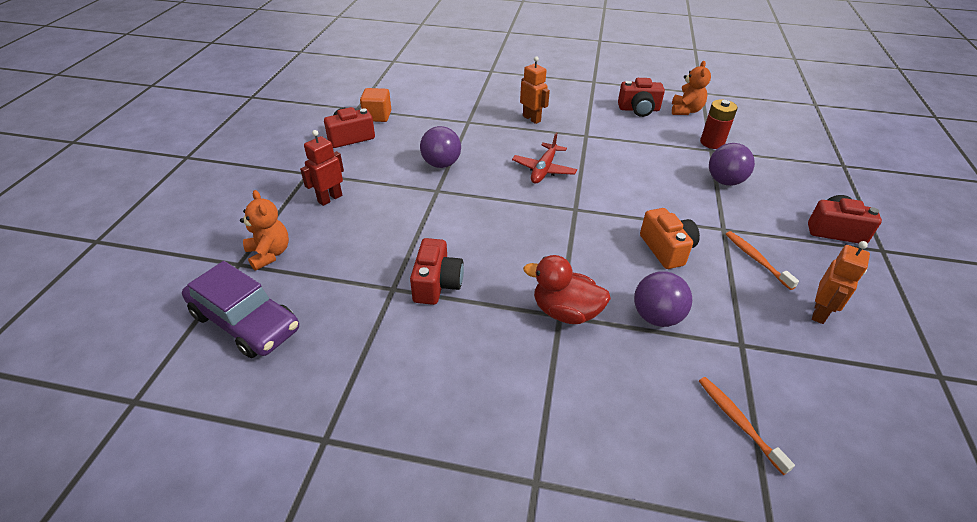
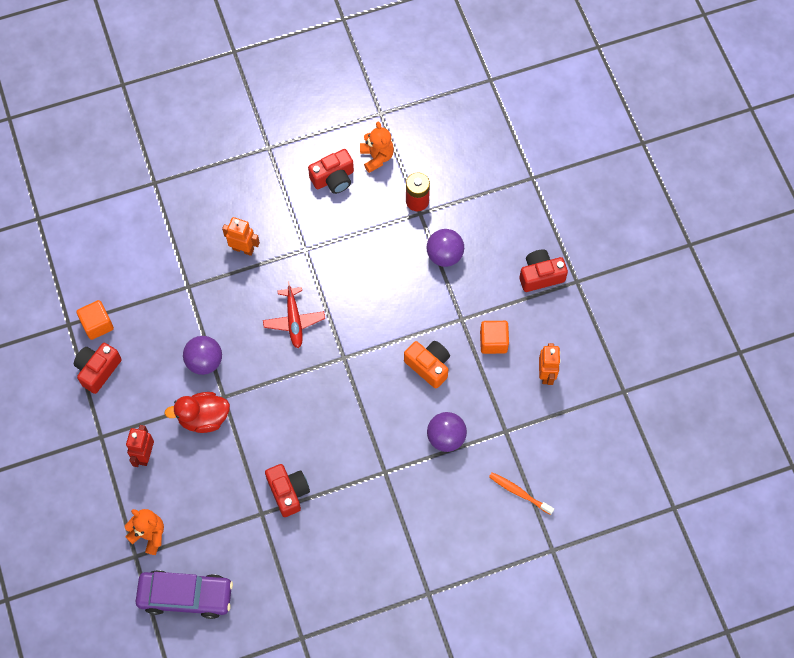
camera: 30 degrees left, 25 degrees up
red duck [523,255,611,324] -> red duck moved to [164,392,230,433]
orange toothbrush [726,231,799,290] -> orange cube [480,321,509,354]

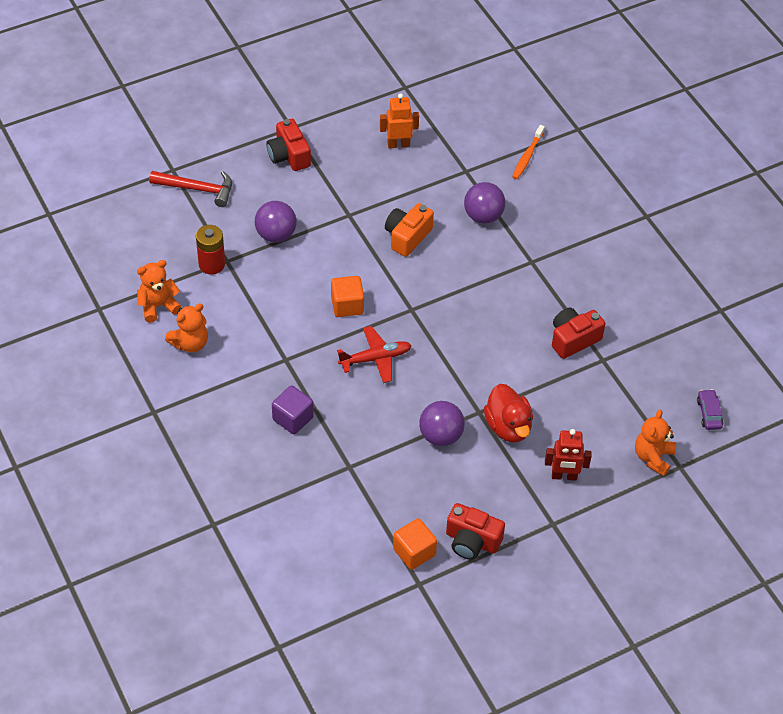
camera: 100 degrees left, 15 degrees down
purple car [136,570,233,619] -> purple car [697,389,723,430], size x0.45
orange robot [222,217,260,256] -> purple cube [272,385,314,434]
red camera [308,149,354,194] -> orange teddy bear [165,303,208,352]
orange cube [480,321,509,354] -> orange cube moved to [331,276,364,317]
none -> red hammer [149,171,232,207]

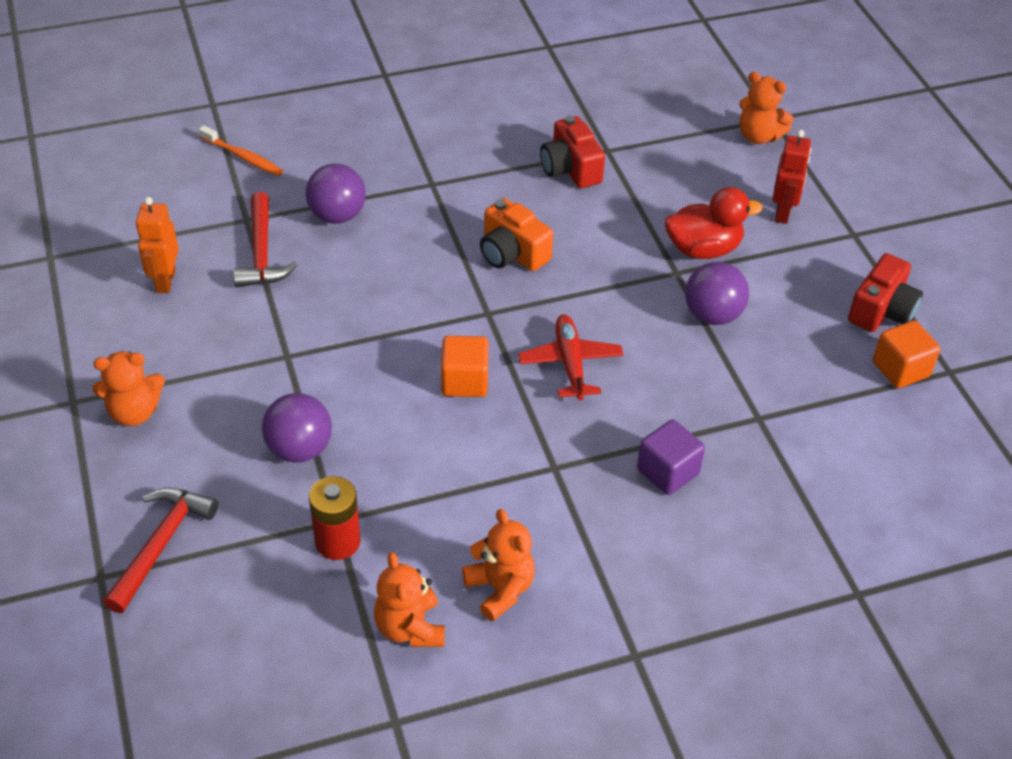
camera: 80 degrees left, 5 degrees down
red camera [267,119,311,171] -> orange teddy bear [92,351,165,426]
orange camera [385,203,434,257] -> orange camera moved to [480,198,553,271]
purple car [697,389,723,430] -> none
none -> red hammer [233,192,297,288]

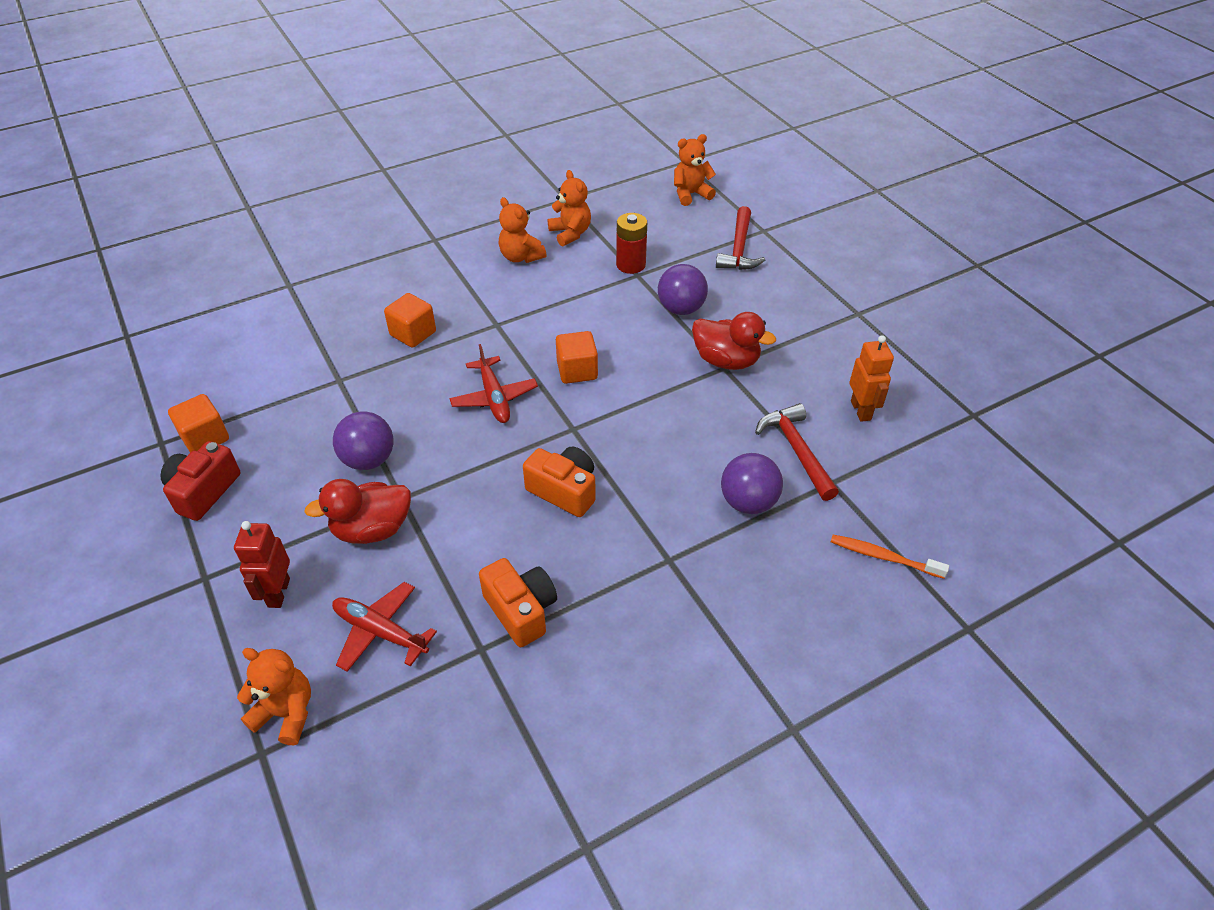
camera: 170 degrees right, 0 degrees up
orange teddy bear [92,351,165,426] -> orange teddy bear moved to [674,134,716,206]
red camera [540,115,605,188] -> orange camera [479,558,557,647]
purple cube [637,420,705,495] -> orange cube [384,293,436,348]
none -> red plane [332,582,437,672]
none -> red duck [692,312,776,370]

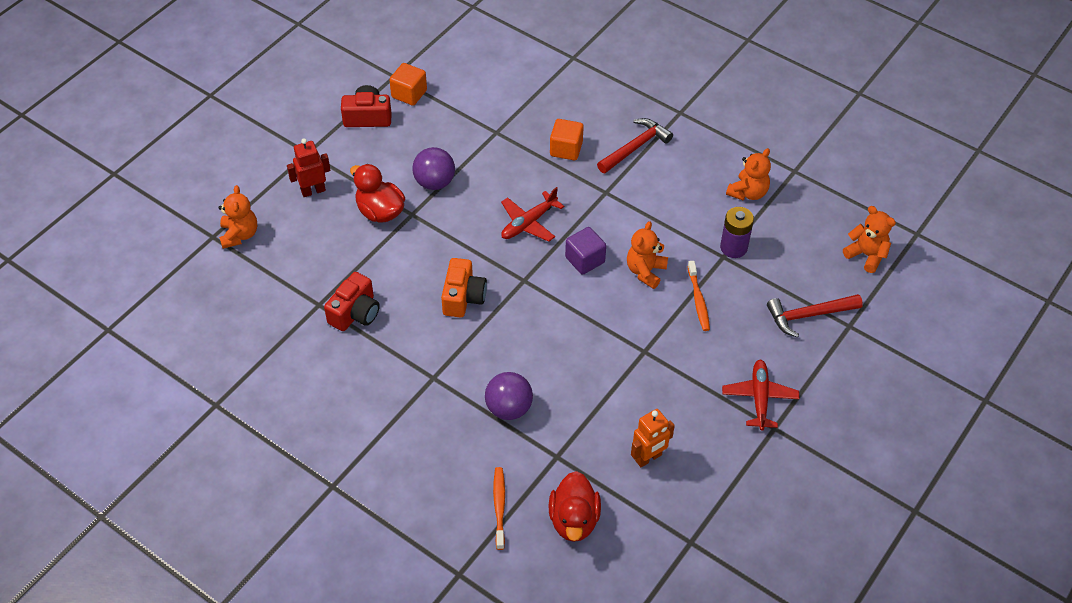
camera: 65 degrees right, 5 degrees up
red plane [332,582,437,672] -> red plane moved to [722,360,799,430]
orange camera [479,558,557,647] -> red camera [324,272,380,331]
orange teddy bear [499,197,547,263] -> orange teddy bear moved to [627,221,668,289]
orange cube [556,331,598,384] -> purple cube [565,227,606,275]
red battery [616,213,647,274] -> purple battery [720,207,754,258]
purple ball [658,264,708,315] -> orange toothbrush [687,261,710,331]
red duck [692,312,776,370] -> red duck moved to [549,471,601,542]
red hammer [755,403,839,501] -> red hammer moved to [597,118,673,173]

